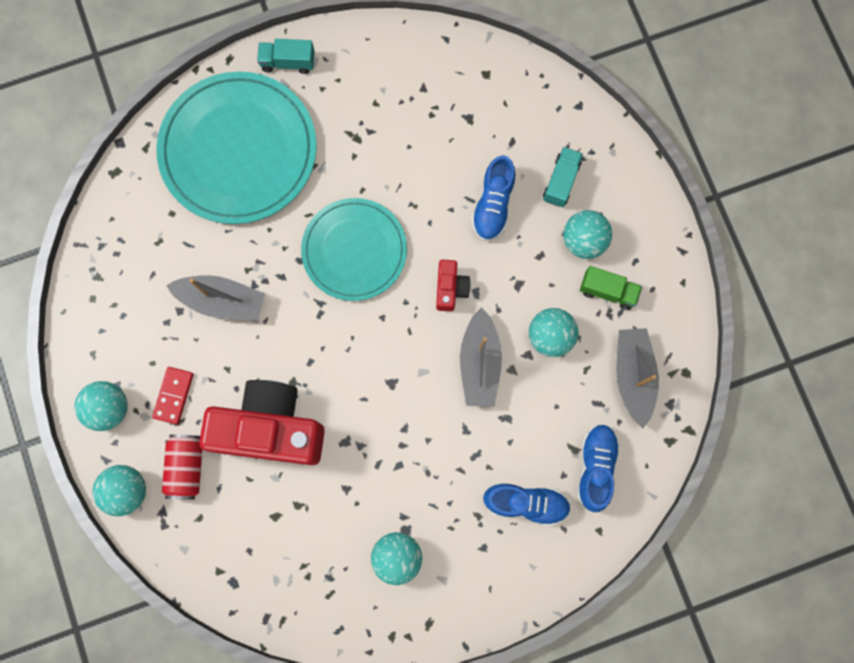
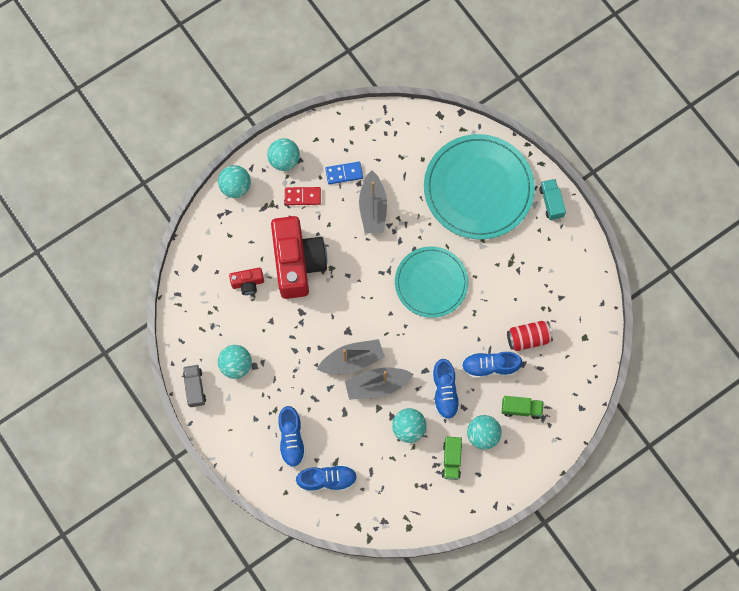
camera: 75 degrees right, 5 degrees down
red can [162,435,202,500] -> red can moved to [507,321,553,351]
red camera [436,260,471,311] -> red camera moved to [229,268,264,295]
turquoise truck [543,147,583,207] -> green truck [502,396,543,419]
grey boat [616,328,659,428] -> grey boat moved to [317,339,385,374]
none -> grey truck [183,365,206,407]
none -> blue domino [325,162,363,184]
none -> blue shoe [432,359,460,420]

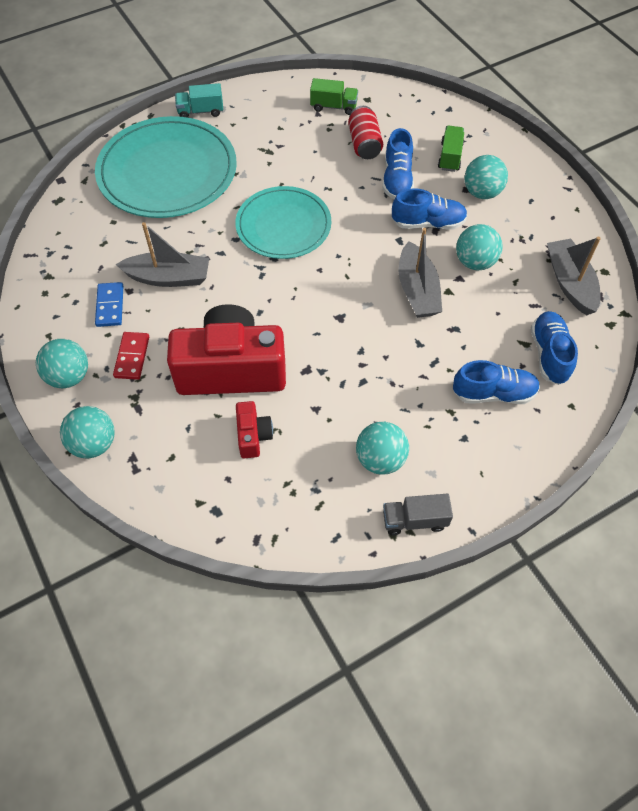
camera: 85 degrees left, 15 degrees down
grey boat [317,339,385,374] -> grey boat moved to [547,237,601,315]
green truck [442,437,462,480] -> green truck moved to [310,78,358,115]

